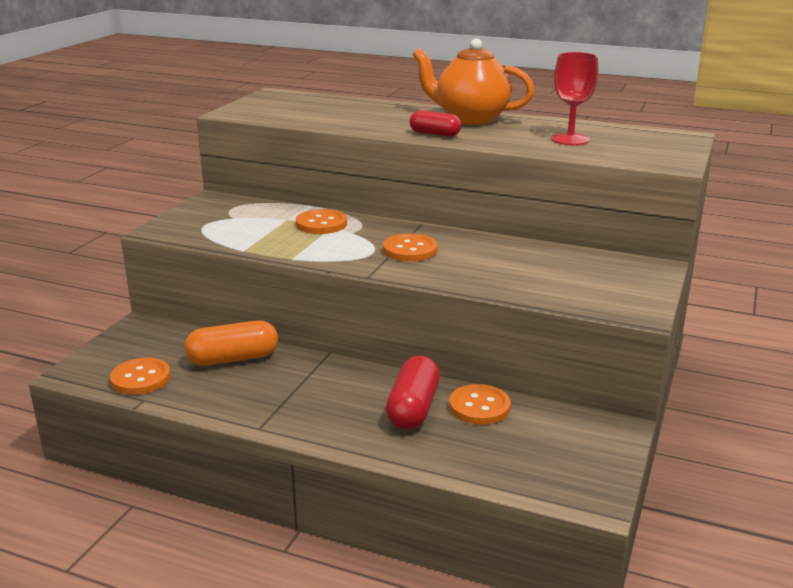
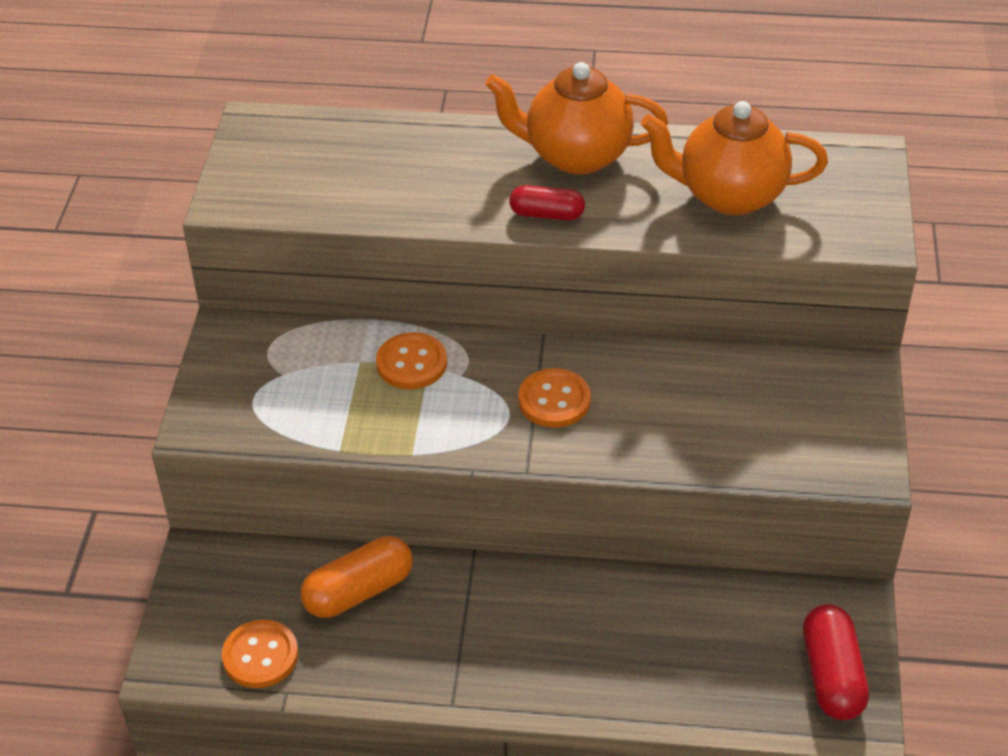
camera: 15 degrees left, 20 degrees up
red capsule [386,356,440,429] -> red capsule moved to [803,604,869,720]
orange button [449,384,511,425] -> none
red goblet [551,52,598,145] -> orange teapot [641,101,828,215]

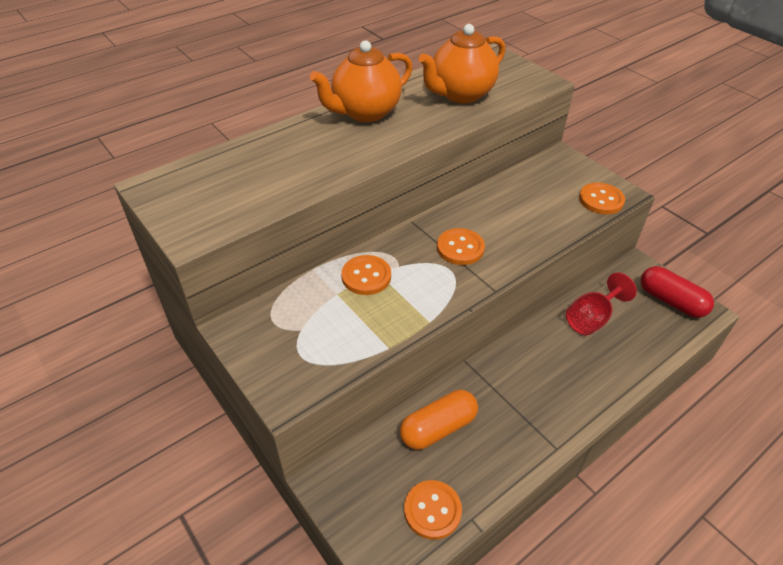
camera: 45 degrees left, 0 degrees up
orange capsule [301,536,413,618] -> orange capsule turned 45 degrees clockwise [400,390,478,450]
red capsule [509,185,585,221] -> none
none -> red goblet [566,272,637,335]
none -> orange button [579,183,625,214]

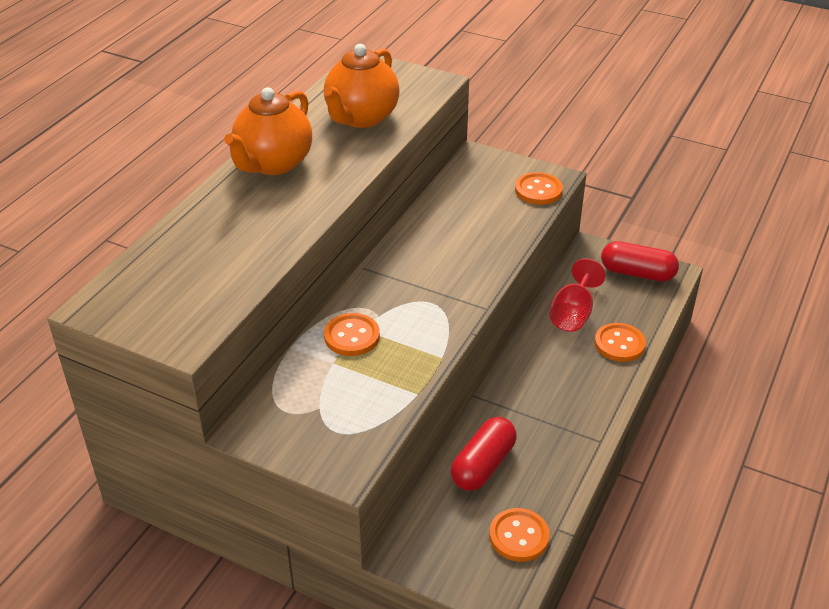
camera: 25 degrees left, 5 degrees down
orange capsule [400,390,478,450] -> red capsule [451,417,517,491]
orange button [437,228,485,265] -> orange button moved to [595,323,646,362]

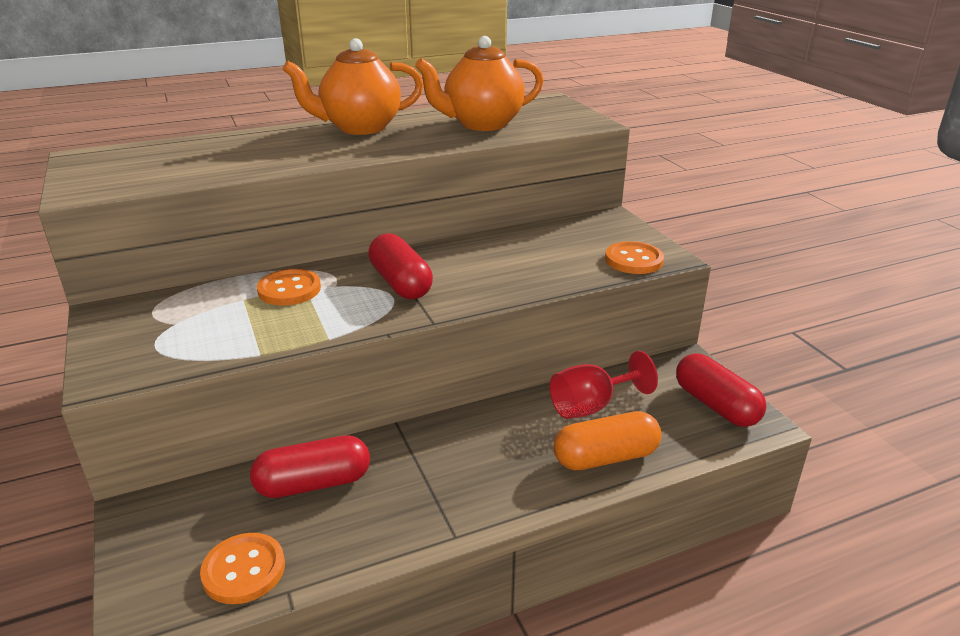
camera: 40 degrees right, 10 degrees down
orange button [595,323,646,362] -> orange capsule [553,411,662,470]
none -> red capsule [368,233,433,299]

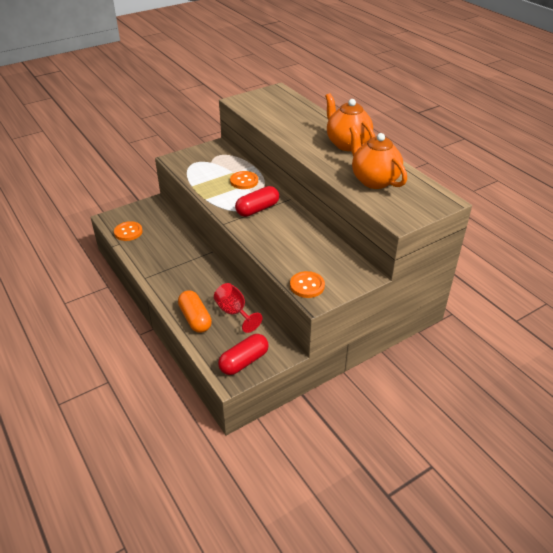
camera: 80 degrees right, 10 degrees up
red capsule [250,435,370,498] -> none

